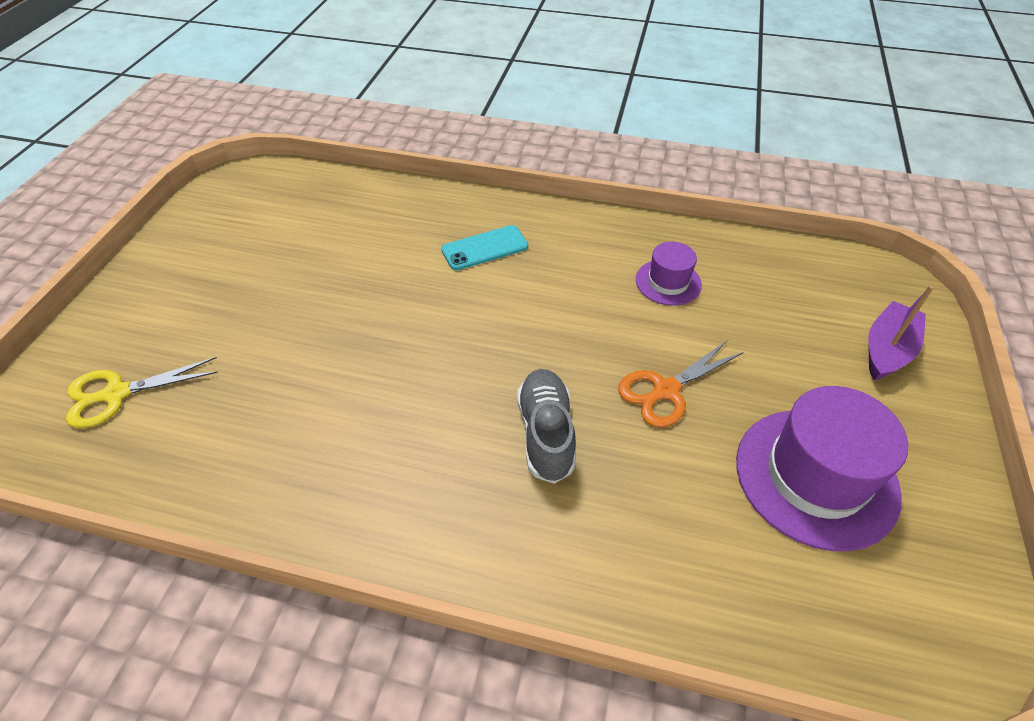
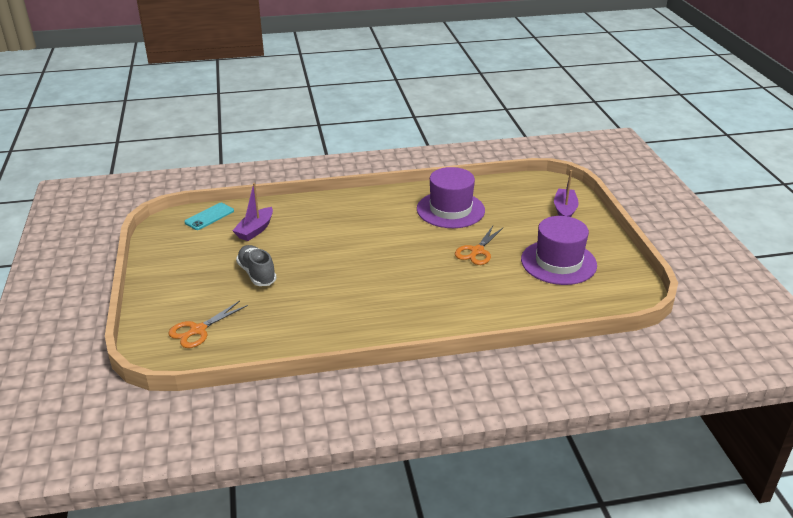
camera: 25 degrees left, 15 degrees down
yellow scissors [66,357,218,428] -> orange scissors [168,301,248,348]
turquoise phone [441,225,528,270] -> turquoise phone moved to [184,203,234,230]
grey shoe [517,369,576,484] -> grey shoe moved to [236,245,277,286]
purple hat [636,242,702,306] -> purple hat [417,167,485,228], size x1.90
none -> purple boat [232,183,273,241]

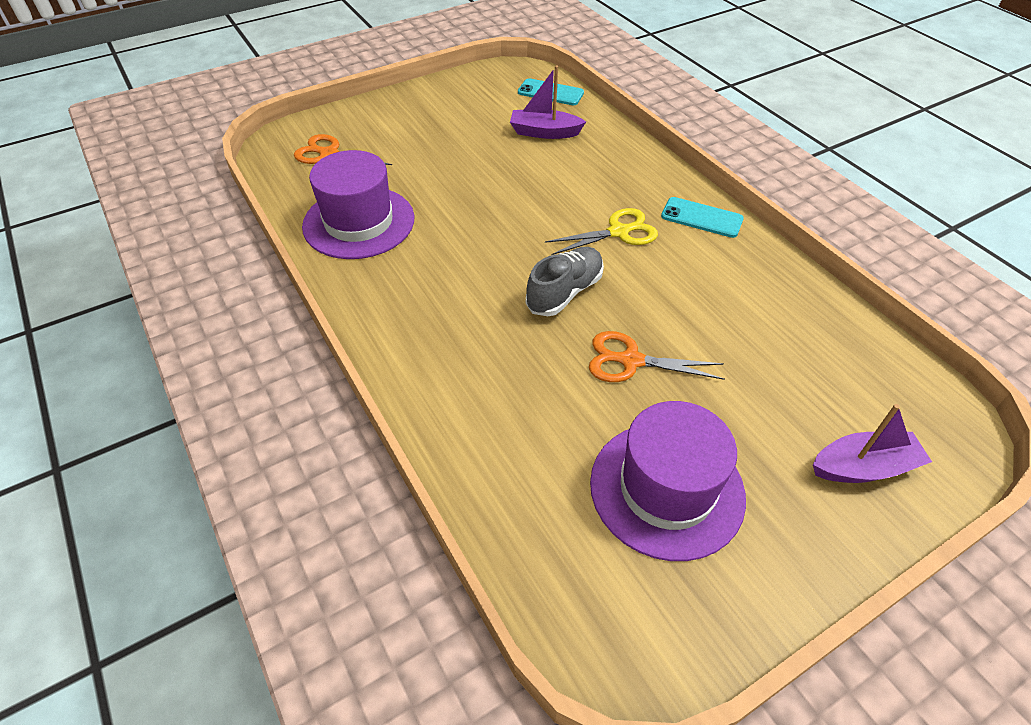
camera: 70 degrees right, 15 degrees up
grey shoe [236,245,277,286] -> grey shoe moved to [526,247,604,316]
purple hat [417,167,485,228] -> purple hat moved to [302,150,414,259]
none -> yellow scissors [545,208,658,255]
none -> turquoise phone [661,197,744,238]

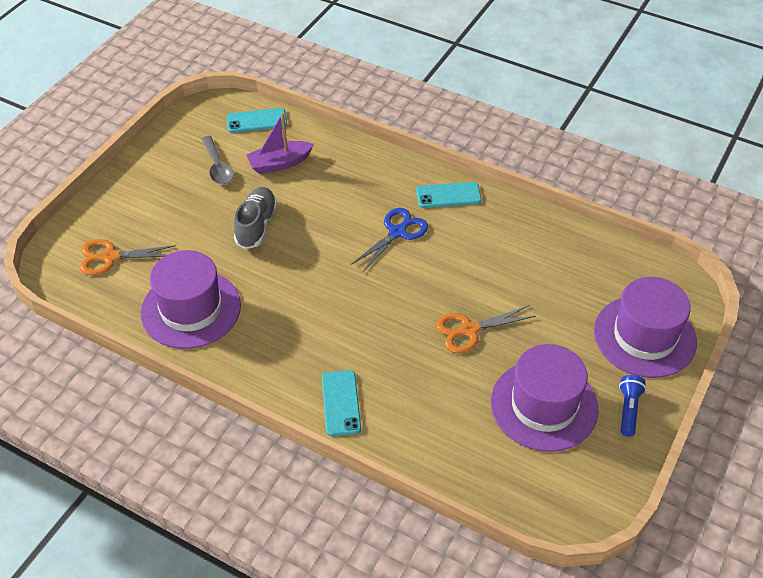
camera: 30 degrees left, 0 degrees up
grey shoe [526,247,604,316] -> grey shoe moved to [234,187,278,249]
yellow scissors [545,208,658,255] -> blue scissors [351,208,428,273]
purple boat [813,404,932,483] -> purple hat [594,277,697,378]
none -> grey spoon [202,136,233,185]
none -> turquoise phone [322,370,361,436]
none -> blue flashlight [619,375,646,437]

